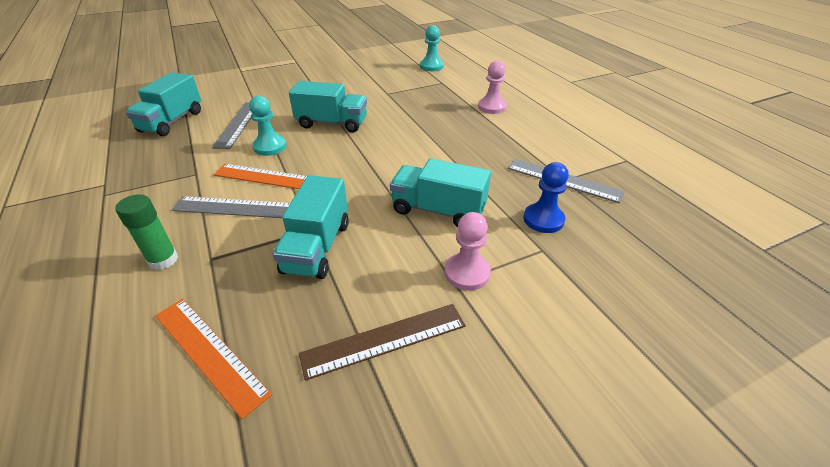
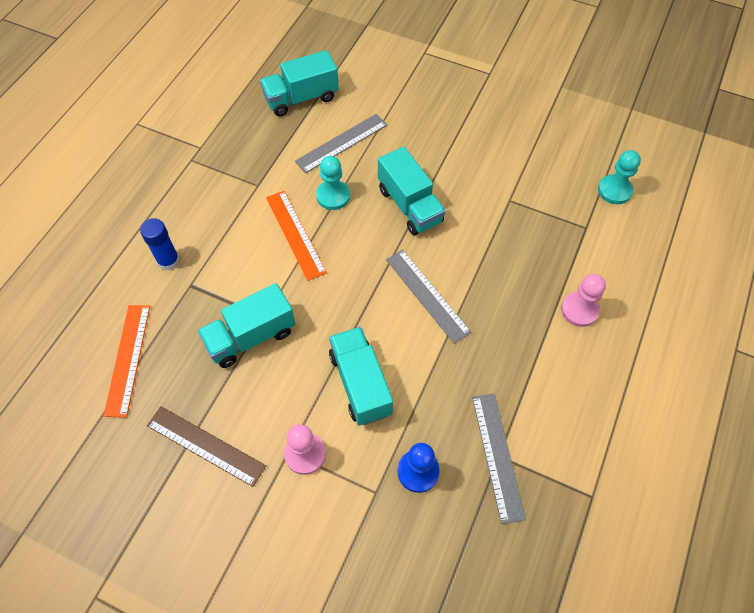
camera: 50 degrees right, 20 degrees up
green glue stick [115,194,178,270] -> blue glue stick [140,218,180,271]
grey ruler [172,196,290,218] -> grey ruler moved to [386,250,471,343]

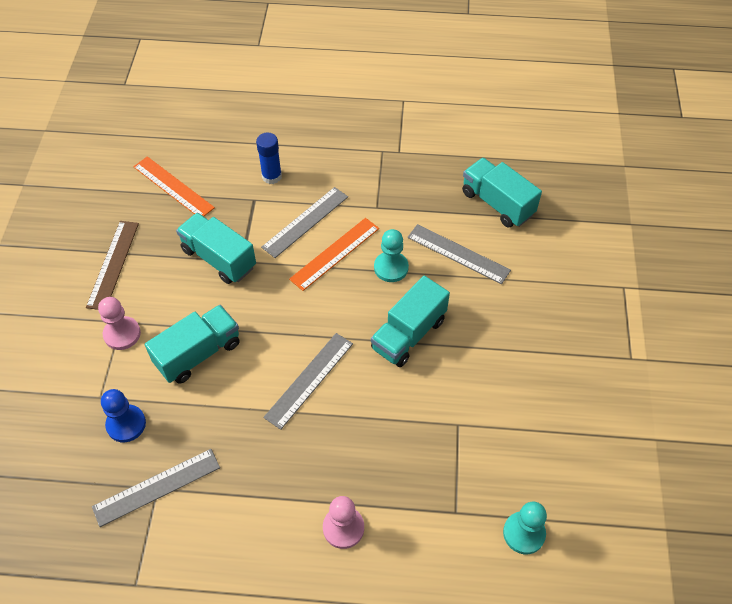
camera: 70 degrees right, 5 degrees down
orange ruler [104,305,150,417] -> orange ruler turned 60 degrees clockwise [133,156,215,216]
none -> grey ruler [261,187,348,258]

